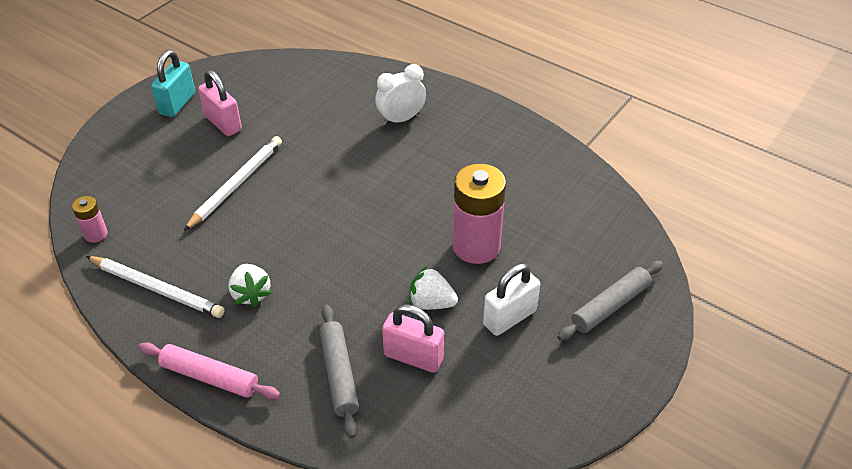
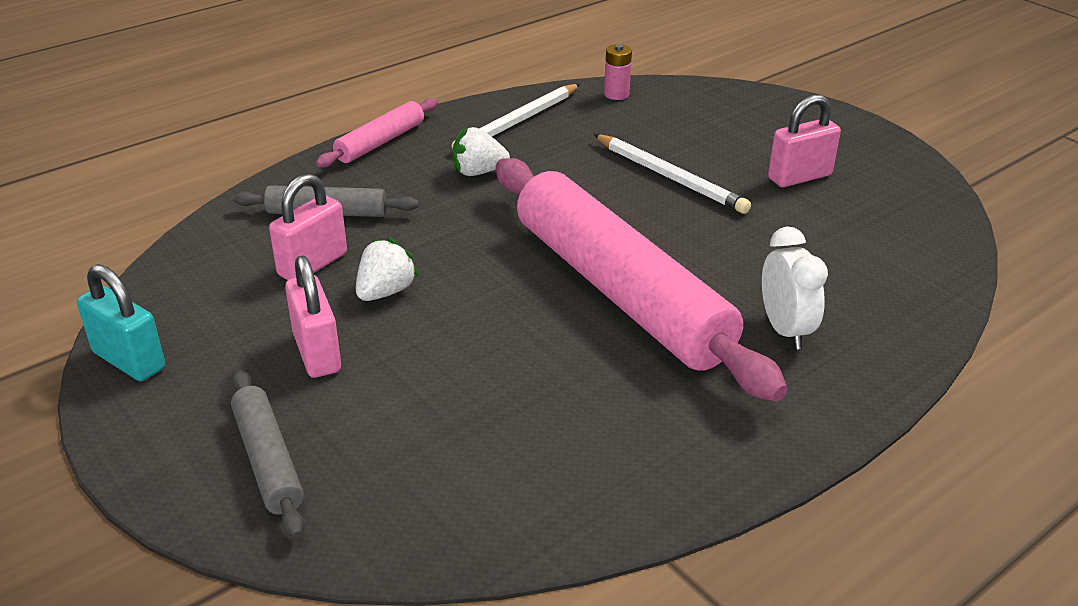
camera: 105 degrees right, 10 degrees down
turquoise padlock [151,50,195,117] -> turquoise padlock moved to [77,264,165,381]
pink battery [453,164,506,264] -> none
white padlock [483,264,540,336] -> pink padlock [285,256,341,378]
none -> pink rolling pin [496,158,788,401]

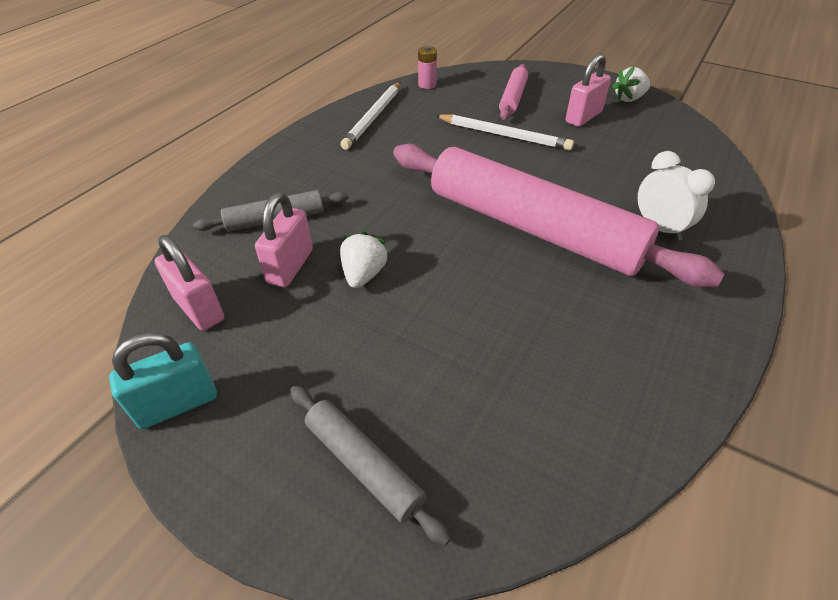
camera: 20 degrees left, 10 degrees up
turquoise padlock [77,264,165,381] -> turquoise padlock turned 45 degrees counterclockwise [109,333,217,429]
pink padlock [285,256,341,378] -> pink padlock moved to [155,235,224,331]
pink rolling pin [316,98,438,168] -> pink rolling pin moved to [499,64,528,120]
white strawberry [452,127,510,176] -> white strawberry moved to [612,67,650,102]

